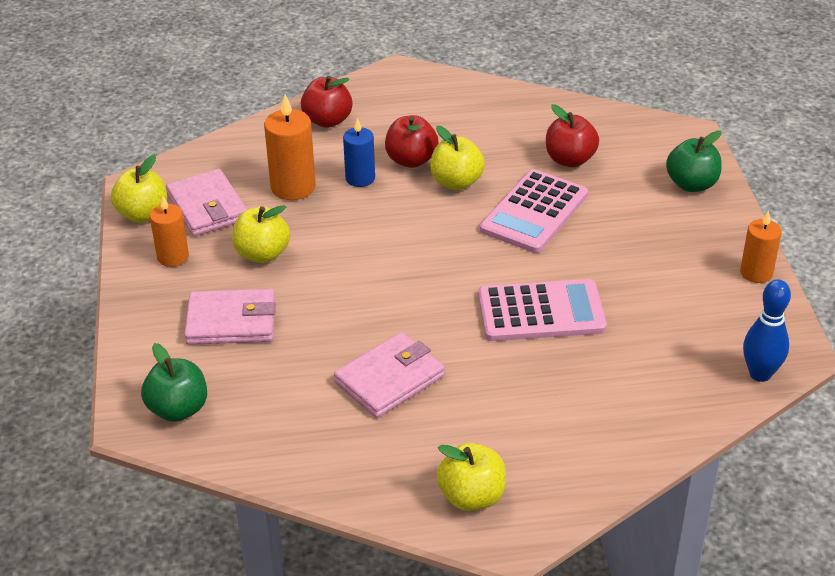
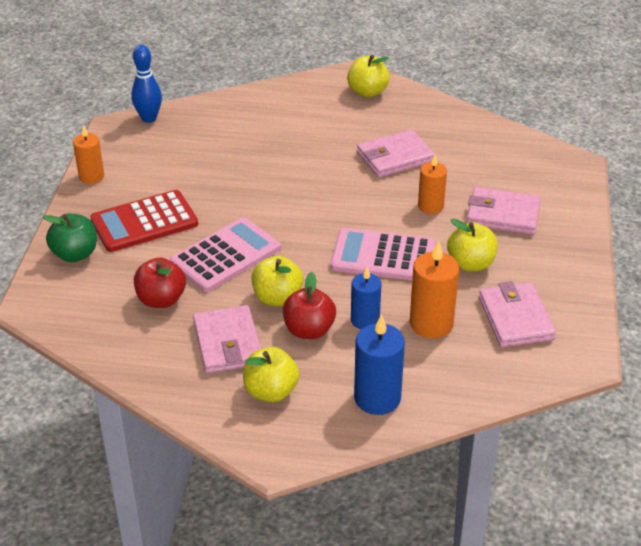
camera: 165 degrees left, 0 degrees up
yellow apple [111,155,167,223] -> yellow apple moved to [243,347,300,402]
green apple [141,343,207,422] -> none
orange candle [150,196,189,267] -> orange candle moved to [418,155,447,214]
red apple [301,76,353,128] -> blue candle [354,314,405,415]
pink calculator [478,279,607,341] -> pink calculator moved to [330,228,436,281]
none -> red calculator [90,190,198,252]
none -> pink wallet [193,305,261,374]

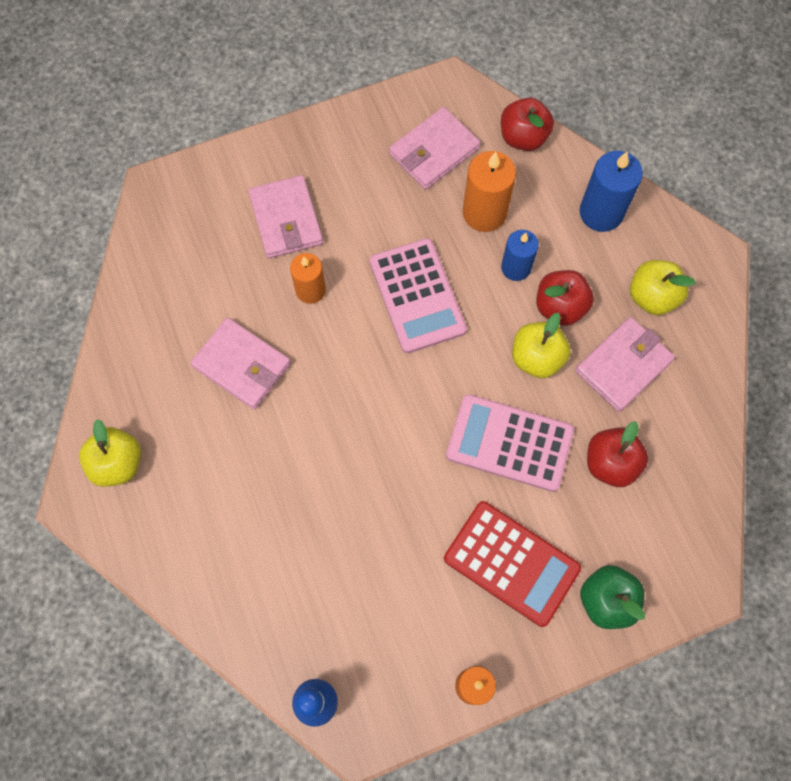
camera: 120 degrees left, 30 degrees up
yellow apple [447,219,498,271] -> none
none -> red apple [501,98,554,151]

